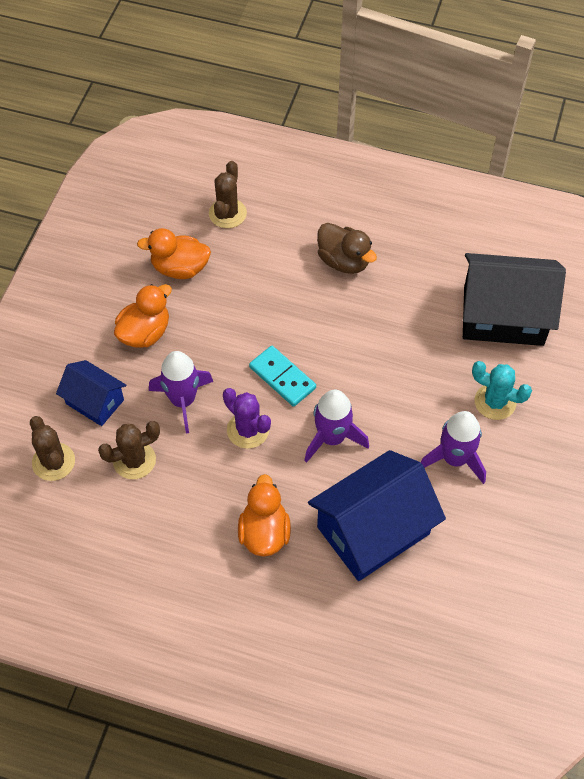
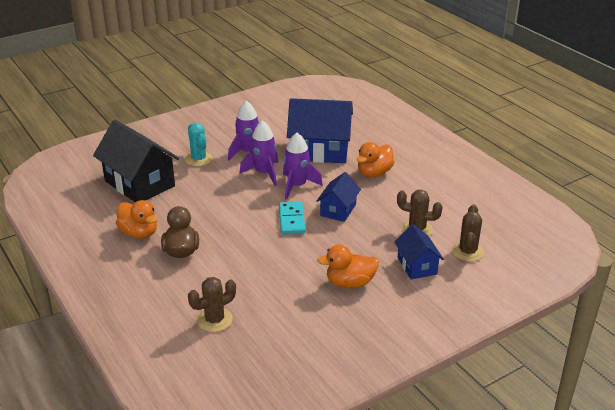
camera: 140 degrees left, 25 degrees down
orange duck [137,228,211,279] -> orange duck moved to [116,200,157,239]
purple rocket [149,351,213,433] -> purple rocket moved to [240,120,278,186]
purple cactus [223,388,271,449] -> blue house [316,172,361,222]

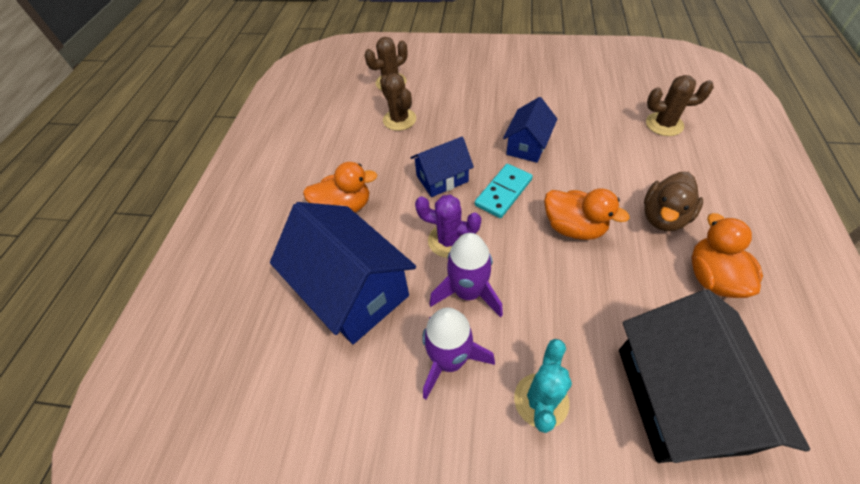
camera: 135 degrees left, 20 degrees up
purple rocket [283,133,323,200] -> purple cactus [415,195,481,258]
orange duck [317,245,379,288] -> orange duck moved to [544,189,630,240]
blue house [394,224,444,279] -> blue house moved to [503,97,557,163]

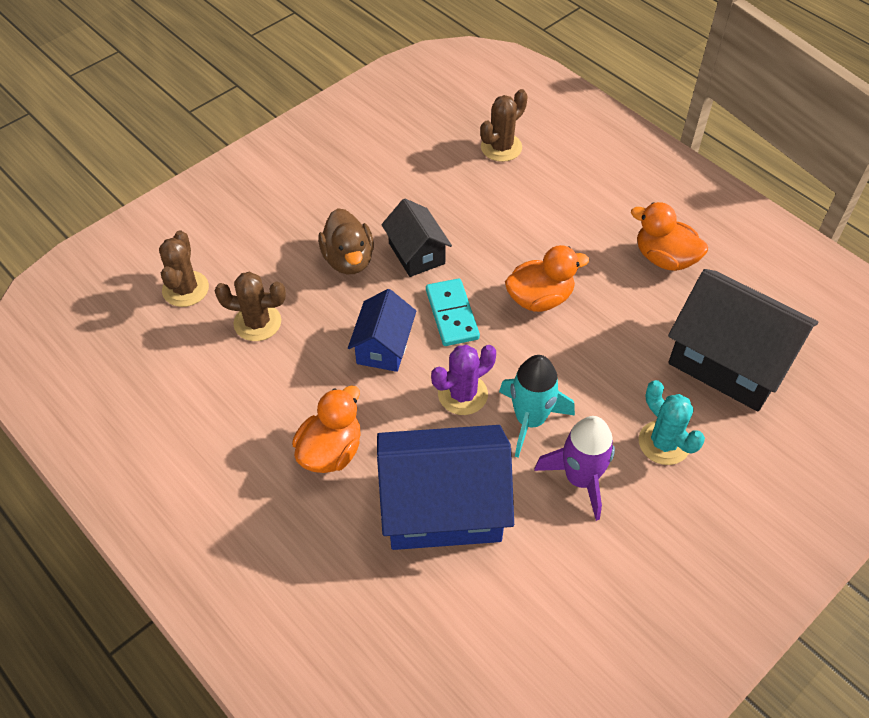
camera: 55 degrees left, 0 degrees up
purple rocket [430,233,503,317] -> turquoise rocket [499,355,575,458]
blue house [503,97,557,163] -> black house [381,198,452,277]
brown duck [644,172,703,231] -> brown duck moved to [318,208,374,274]

